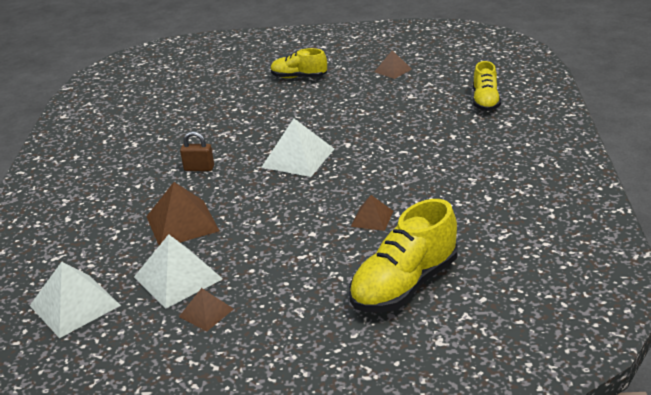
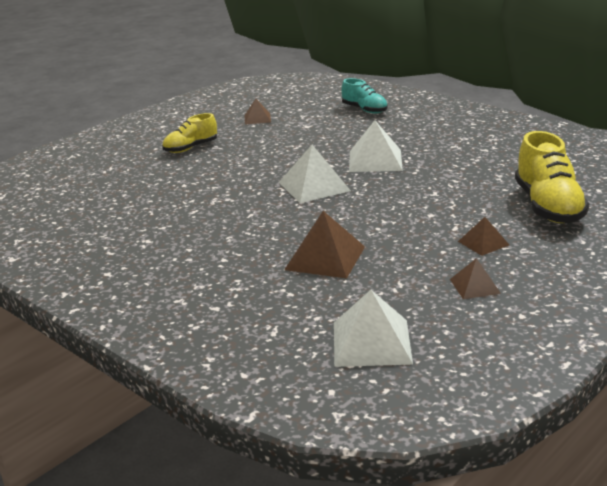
camera: 50 degrees left, 5 degrees down
white pyramid [134,234,223,309] -> white pyramid moved to [349,120,403,172]
brown padlock [180,131,214,171] -> none
brown pyramid [351,195,393,231] -> brown pyramid moved to [458,217,509,256]
yellow shoe [473,61,501,111] -> turquoise shoe [341,78,388,113]

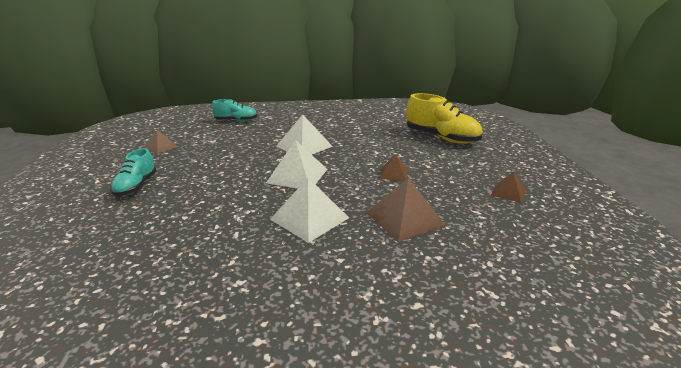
camera: 50 degrees left, 0 degrees up
yellow shoe [162,113,217,153] -> turquoise shoe [110,148,157,196]
white pyramid [334,290,413,367] -> white pyramid moved to [270,178,349,243]
brown pyramid [458,217,509,256] -> brown pyramid moved to [380,154,408,181]

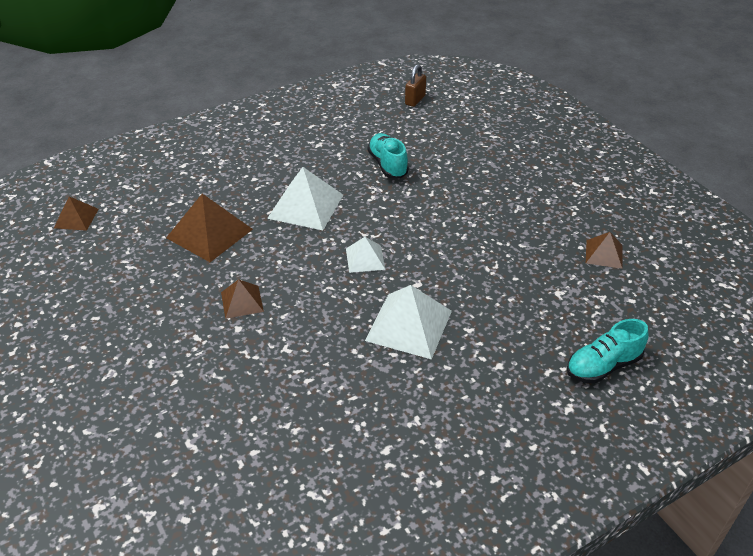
camera: 155 degrees right, 15 degrees up
turquoise shoe [110,148,157,196] -> turquoise shoe moved to [367,133,409,179]
white pyramid [266,140,327,189] -> white pyramid [346,237,385,273], size x0.57
yellow shoe [406,93,482,144] -> none
brown pyramid [491,172,526,203] -> brown pyramid moved to [54,196,99,231]
none -> brown padlock [405,64,426,107]

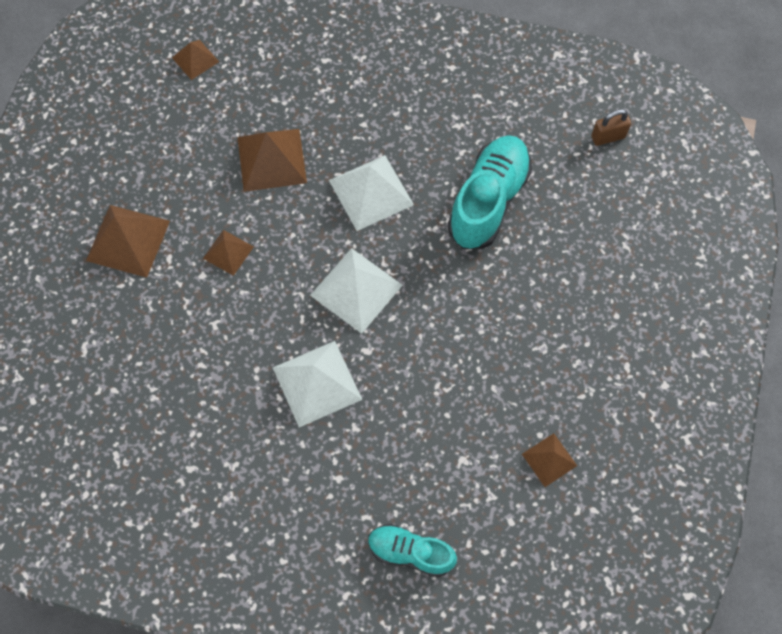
camera: 45 degrees right, 25 degrees up
white pyramid [346,237,385,273] -> white pyramid [310,248,403,334], size x1.76
turquoise shoe [367,133,409,179] -> turquoise shoe [448,135,532,249], size x1.67
none -> brown pyramid [86,205,170,278]

